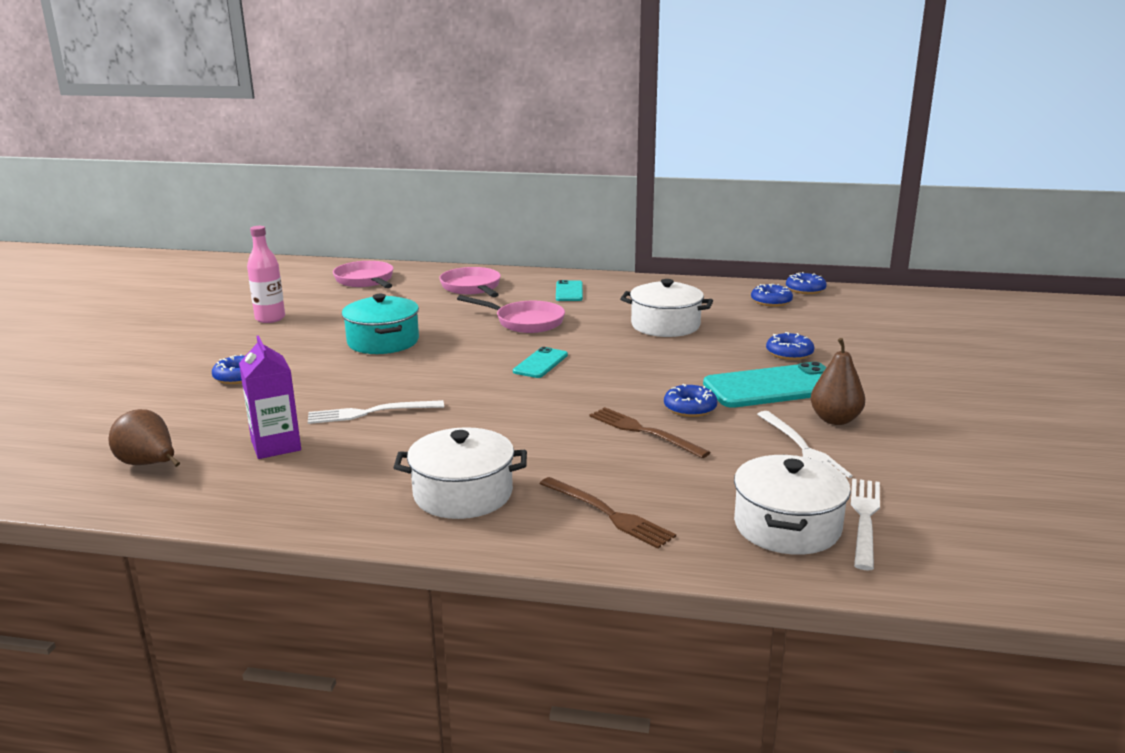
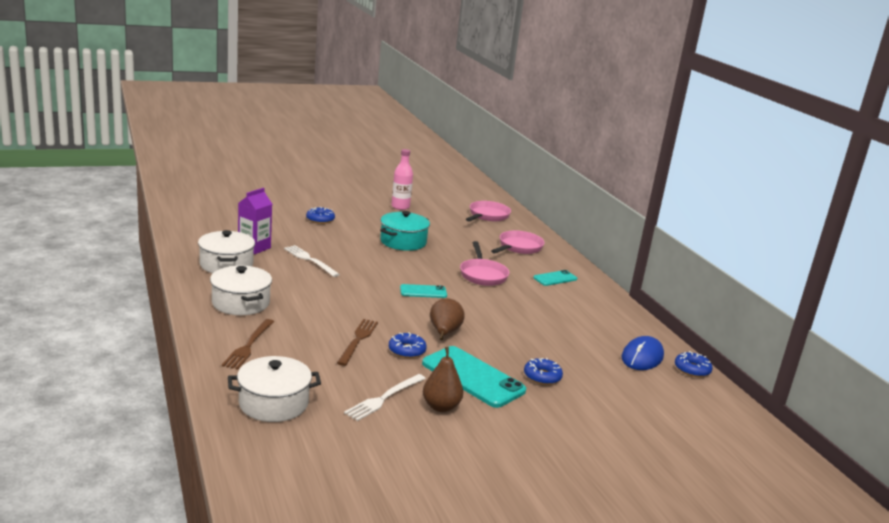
camera: 55 degrees right, 0 degrees up
brown pear [108,409,180,467] -> brown pear moved to [430,298,465,340]
white pot [620,279,713,337] -> white pot moved to [198,230,255,273]
blue donut [751,284,793,307] -> blue mouse [621,336,664,370]
white fork [851,478,880,570] -> none

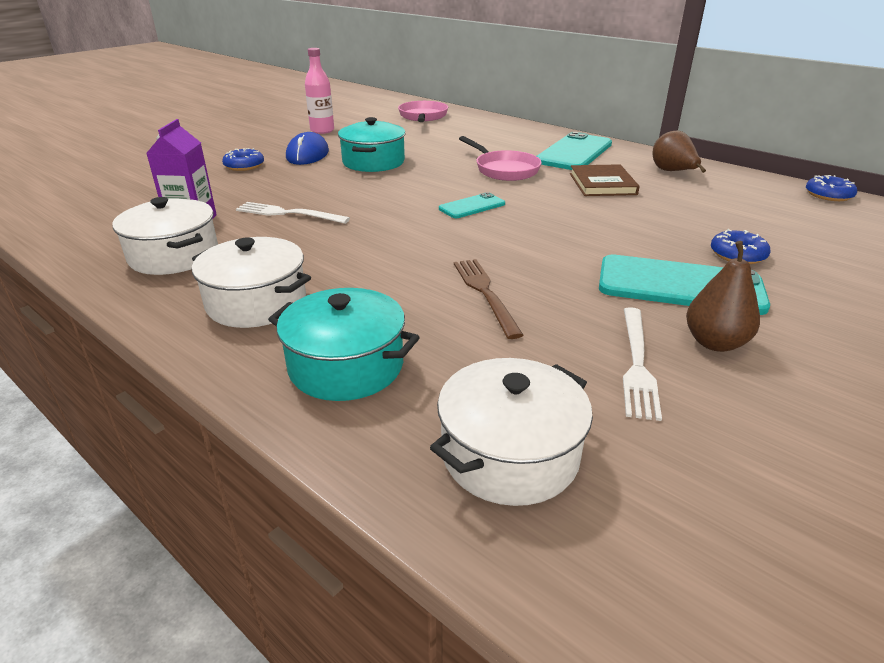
camera: 25 degrees left, 10 degrees up
brown fork [222,319,274,370] -> turquoise pot [268,288,420,401]
blue donut [389,332,427,358] -> none
brown pear [430,298,465,340] -> brown pear moved to [652,131,706,173]
pink pan [491,230,545,254] -> none
turquoise phone [533,270,577,286] -> turquoise phone [537,132,612,170], size x1.89
blue mouse [621,336,664,370] -> blue mouse moved to [286,132,329,165]
none -> brown book [570,164,640,196]

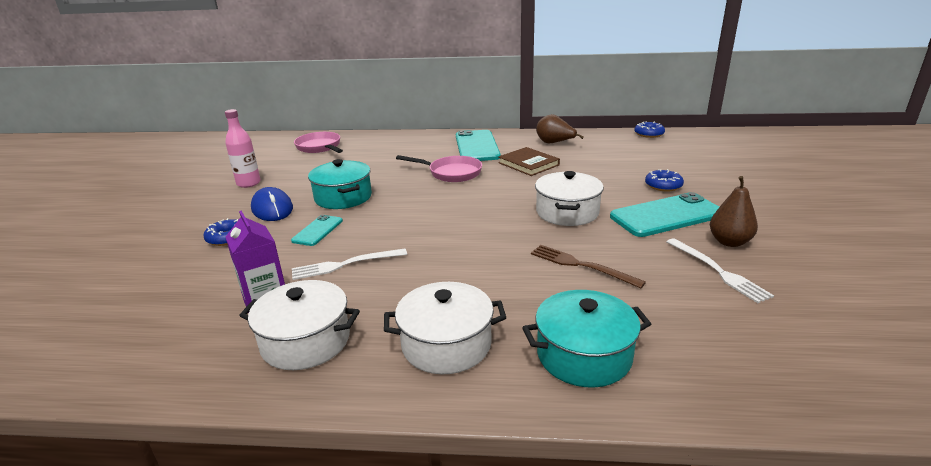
camera: 35 degrees left, 5 degrees down
white pot [430,358,593,506] -> white pot moved to [535,171,604,226]
turquoise phone [439,192,505,218] -> turquoise phone moved to [291,215,343,246]

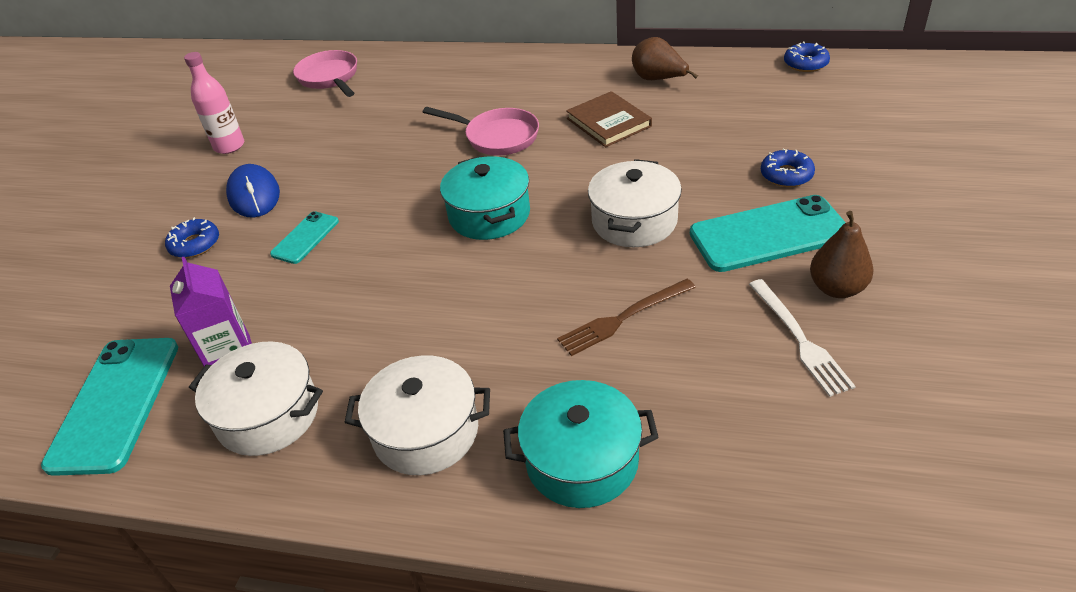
camera: 10 degrees right, 15 degrees up
white fork [292,249,407,280] -> none
turquoise pot [308,159,372,209] -> turquoise pot moved to [440,156,530,240]
turquoise phone [456,130,501,161] -> turquoise phone moved to [41,338,178,476]
brown fork [531,245,646,288] -> brown fork turned 75 degrees counterclockwise [557,279,696,356]

